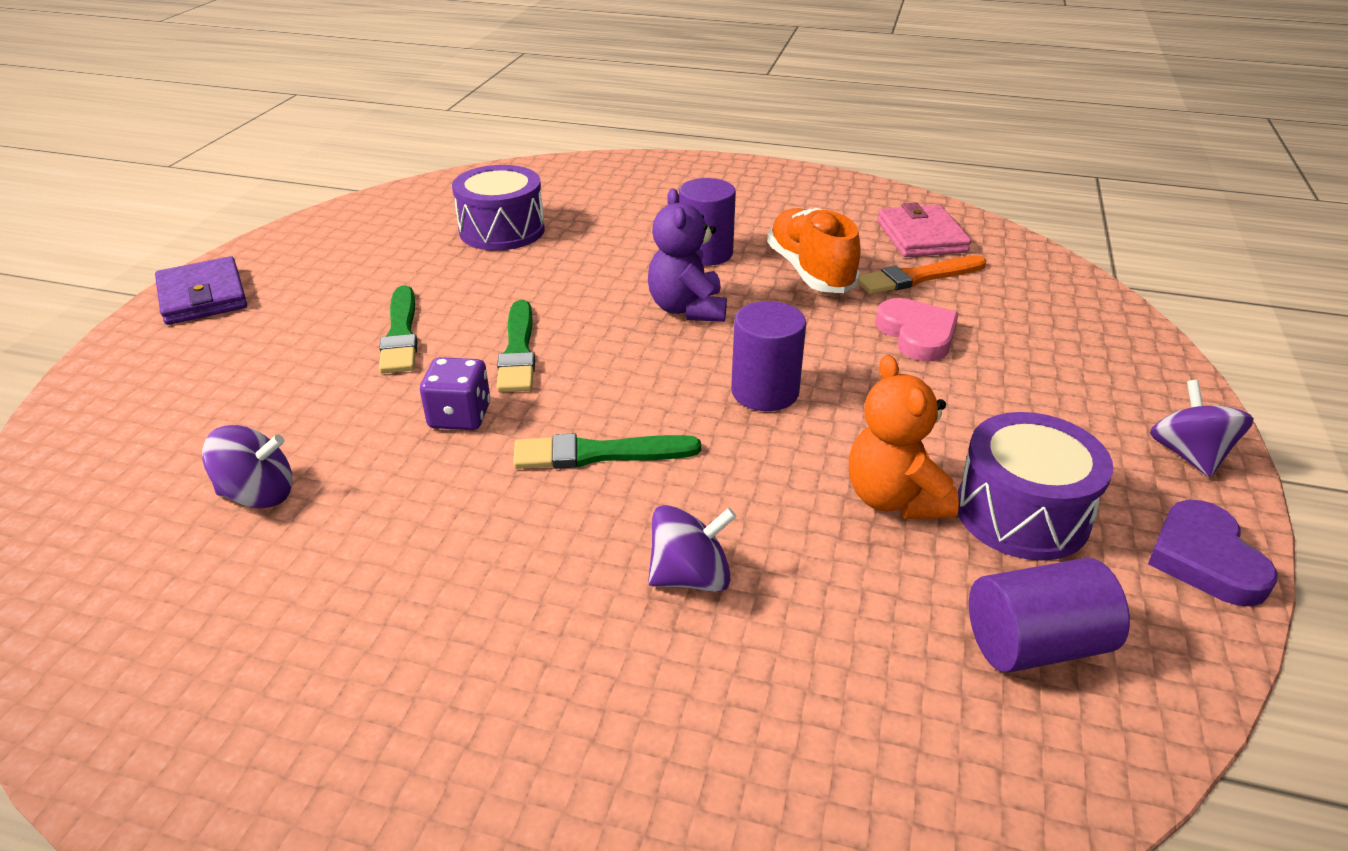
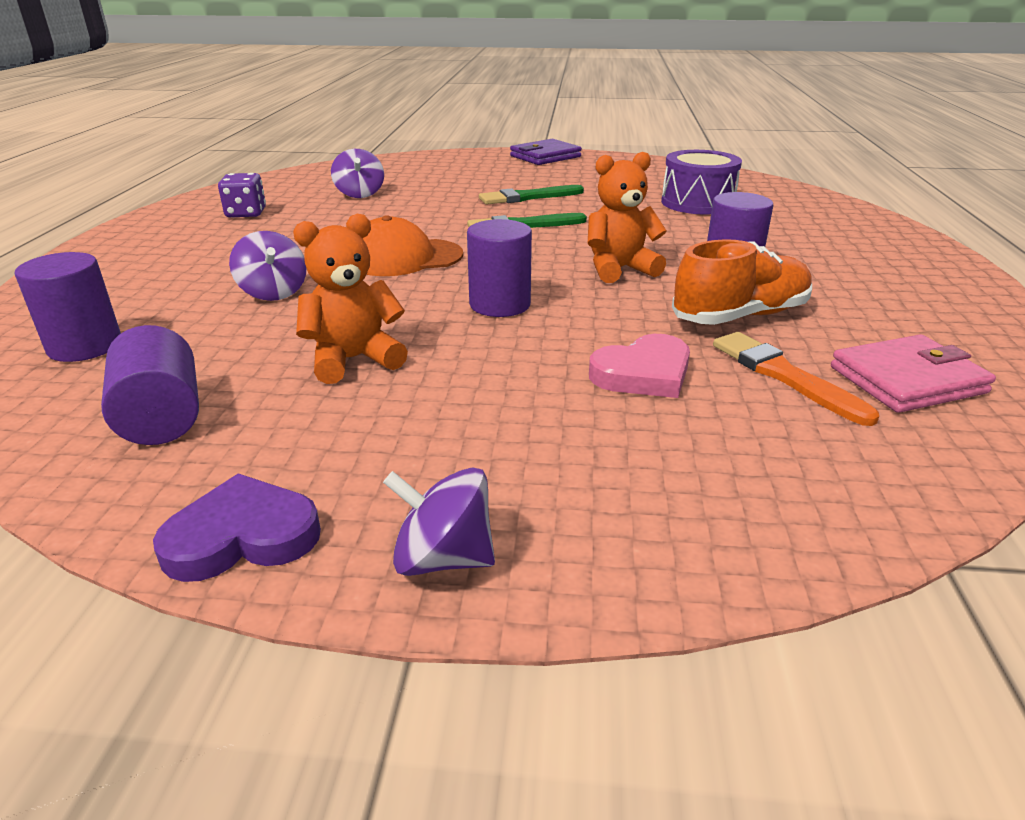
camera: 80 degrees right, 5 degrees down
purple dice [420,357,490,430] -> purple dice moved to [218,173,266,217]
green brush [513,433,701,469] -> orange cap [363,215,463,276]
purple teddy bear [648,189,727,322] -> orange teddy bear [588,152,667,283]
purple drum [958,412,1113,561] -> none
purple spinning top [1150,380,1254,477] -> purple spinning top turned 150 degrees counterclockwise [383,467,495,576]
none -> purple cylinder [15,252,121,362]

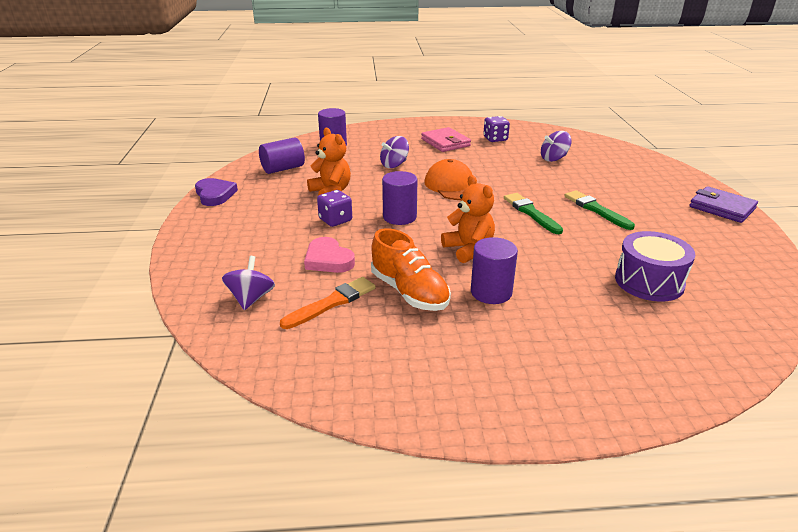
camera: 80 degrees right, 0 degrees up
purple spinning top [383,467,495,576] -> purple spinning top moved to [222,256,275,310]
pink wallet [831,334,996,413] -> pink wallet moved to [421,127,471,152]
none -> purple dice [317,190,352,227]

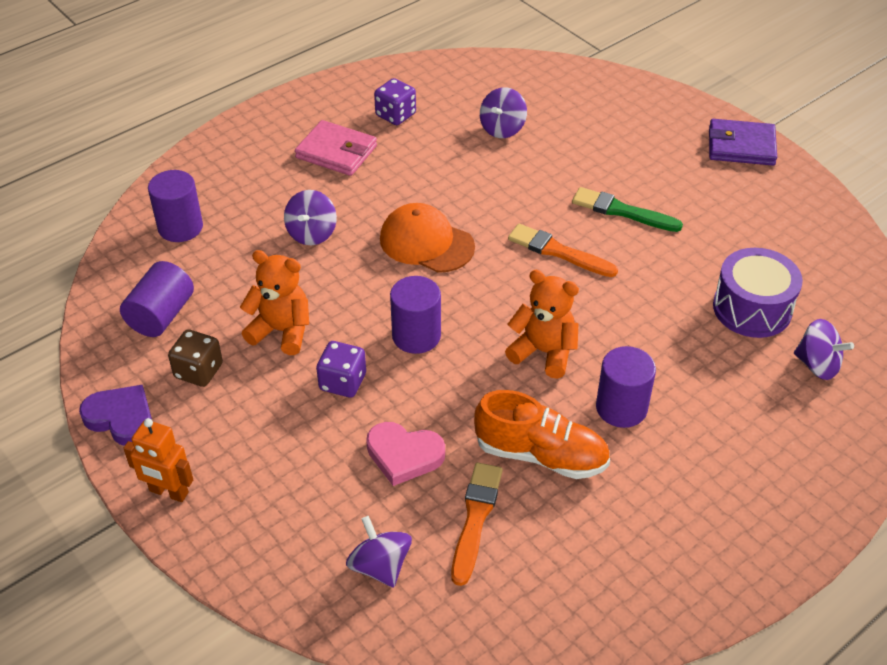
camera: 35 degrees left, 15 degrees up
green brush [504,193,563,234] -> orange brush [508,224,618,277]
none -> orange robot [123,418,193,502]
none -> brown dice [168,329,223,387]
none -> purple spinning top [794,319,854,380]

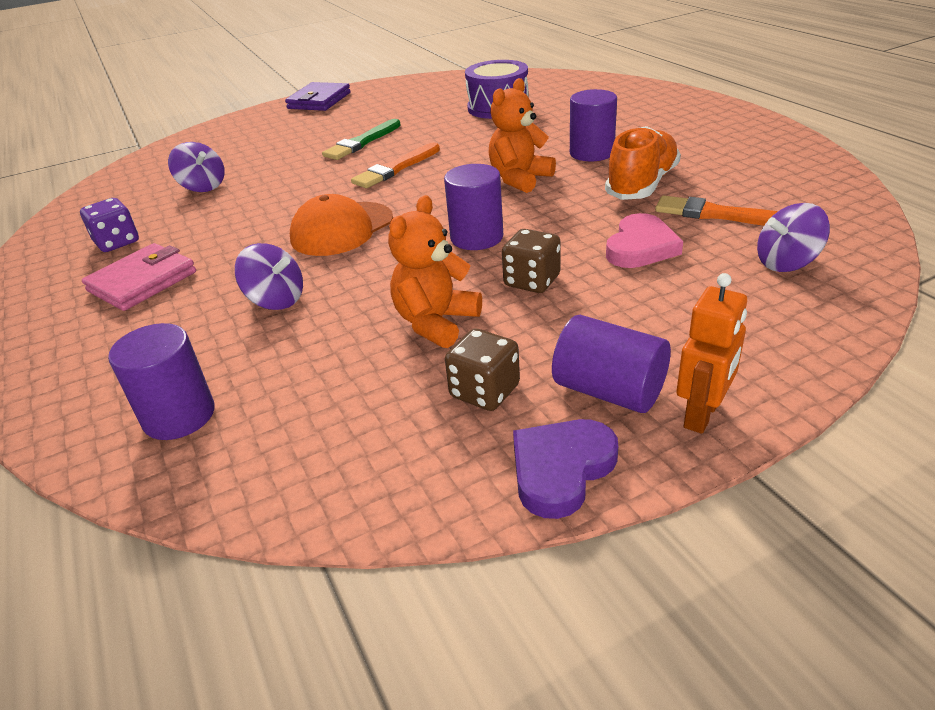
camera: 75 degrees left, 10 degrees down
purple cylinder [120,261,194,337] -> purple cylinder moved to [552,315,671,413]
purple dice [316,341,366,398] -> brown dice [502,229,561,293]
purple spinning top [794,319,854,380] -> none

